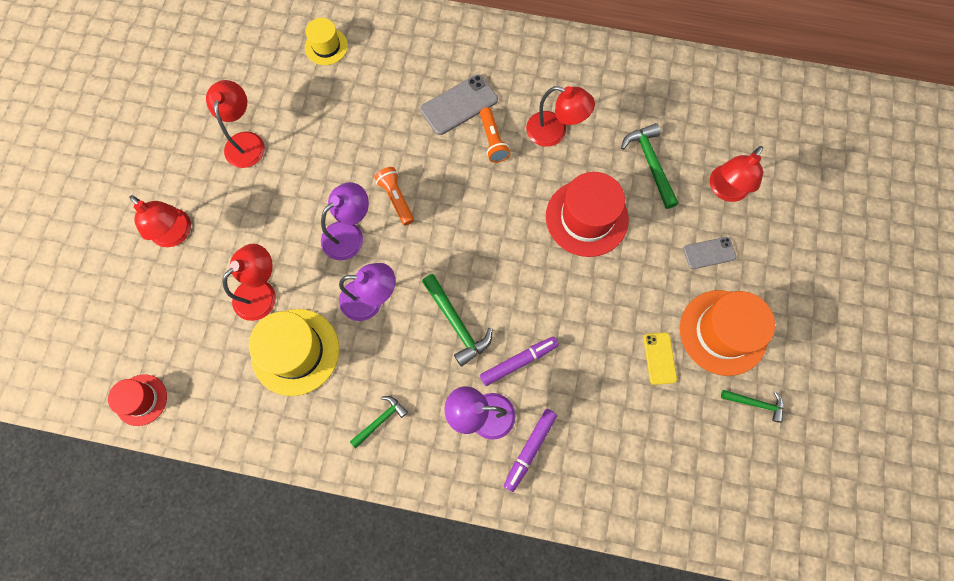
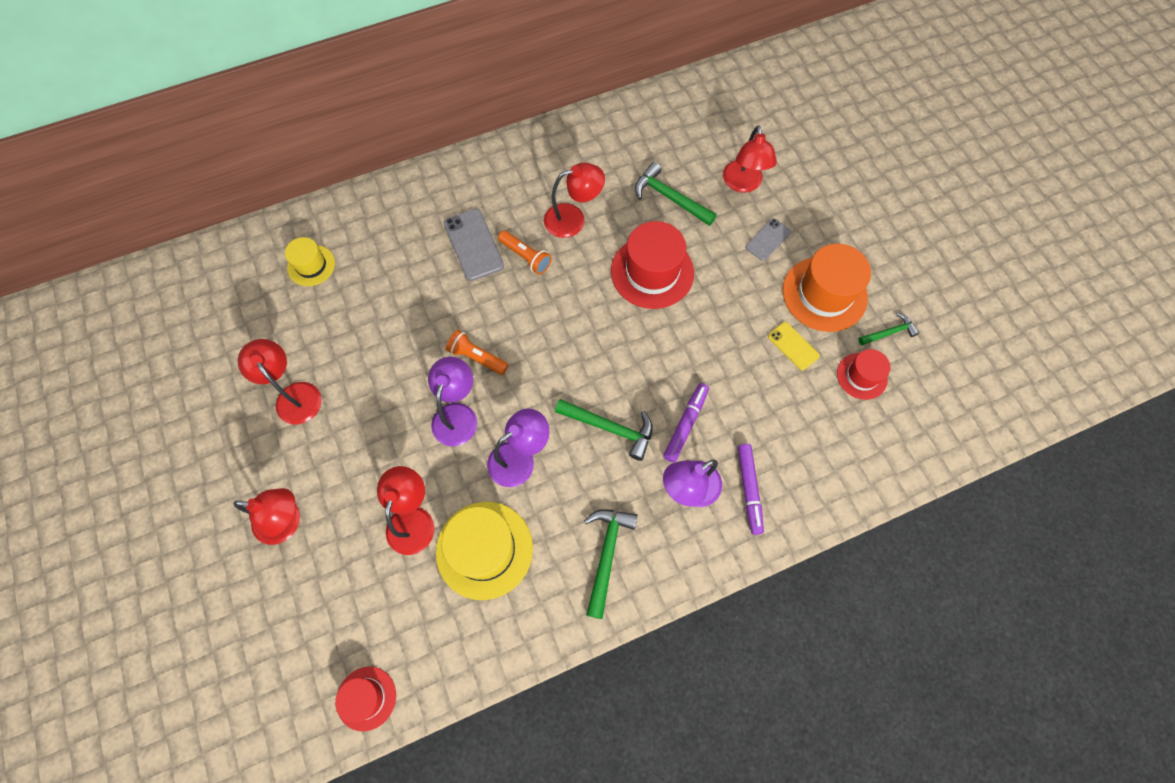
camera: 35 degrees left, 5 degrees down
green hammer [350,396,408,448] -> green hammer [584,509,638,619], size x1.62
grey phone [420,74,498,135] -> grey phone turned 45 degrees counterclockwise [444,209,504,281]
none -> red hat [837,349,890,400]

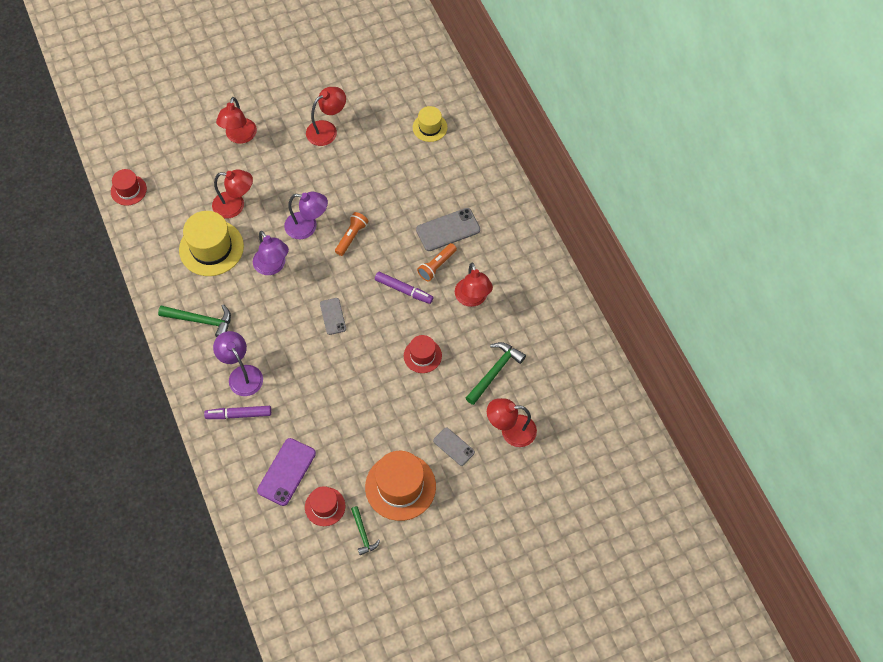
camera: 90 degrees right, 5 degrees down
green hammer [555,399,653,461] -> none
red hat [611,221,694,309] -> red hat [404,335,442,373], size x0.57
purple marker [663,383,709,462] -> purple marker moved to [375,272,433,304]
yellow phone [768,322,820,370] -> none
none -> purple phone [257,438,316,506]
none -> grey phone [320,298,346,335]

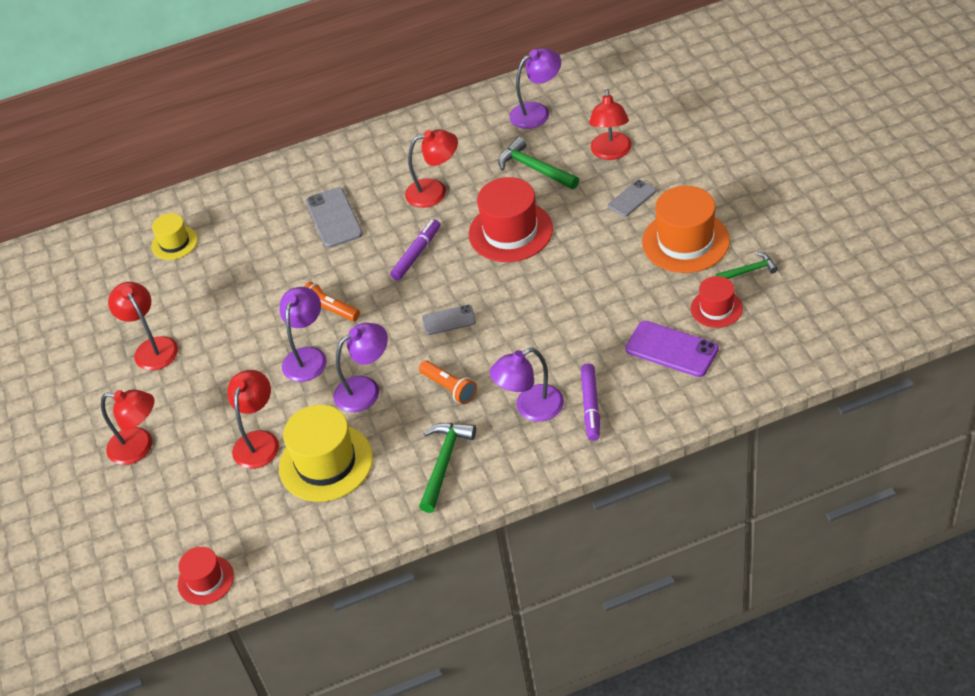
camera: 80 degrees left, 15 degrees down
red hat [404,335,442,373] -> red hat [469,177,553,262], size x1.76
orange flashlight [417,243,457,281] -> orange flashlight moved to [419,361,477,404]
none -> purple lamp [509,48,561,129]

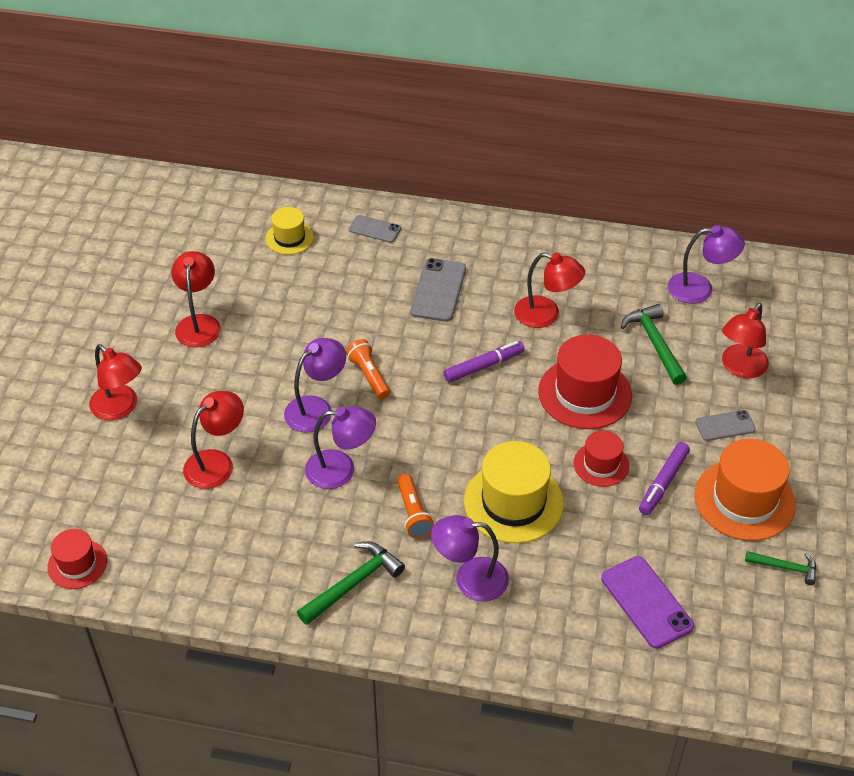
camera: 25 degrees right, 0 degrees up
yellow hat [279,405,373,502] -> yellow hat moved to [464,441,564,543]
grey phone [422,305,476,335] -> grey phone moved to [349,215,401,243]
purple marker [581,363,600,441] -> purple marker moved to [639,442,690,515]
red hat [691,276,743,328] -> red hat moved to [574,430,629,487]

